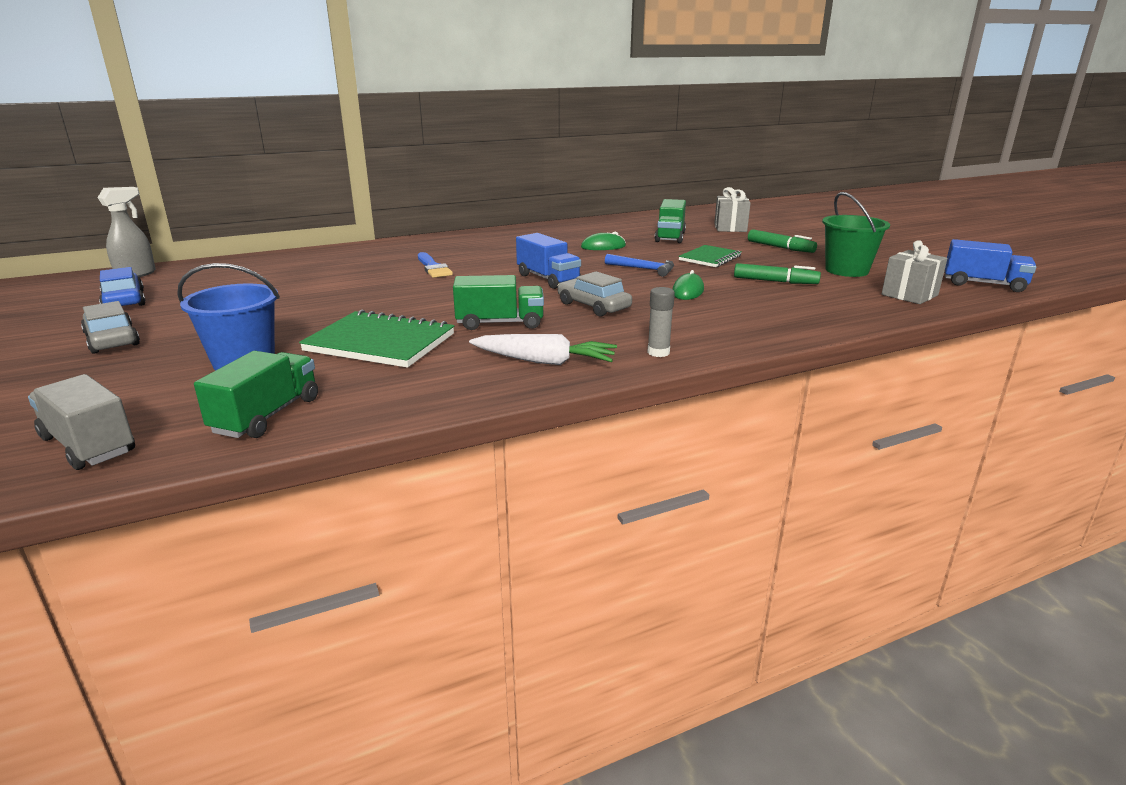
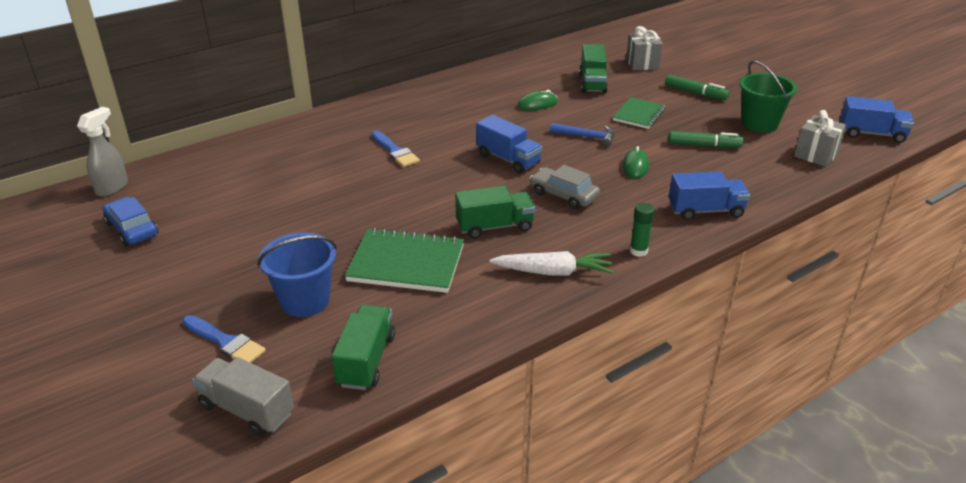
camera: 10 degrees left, 10 degrees up
grey car [81,301,140,354] -> none
grey glue stick [647,287,675,357] -> green glue stick [630,203,655,257]
none -> blue brush [182,315,266,363]
none -> blue truck [669,171,750,220]

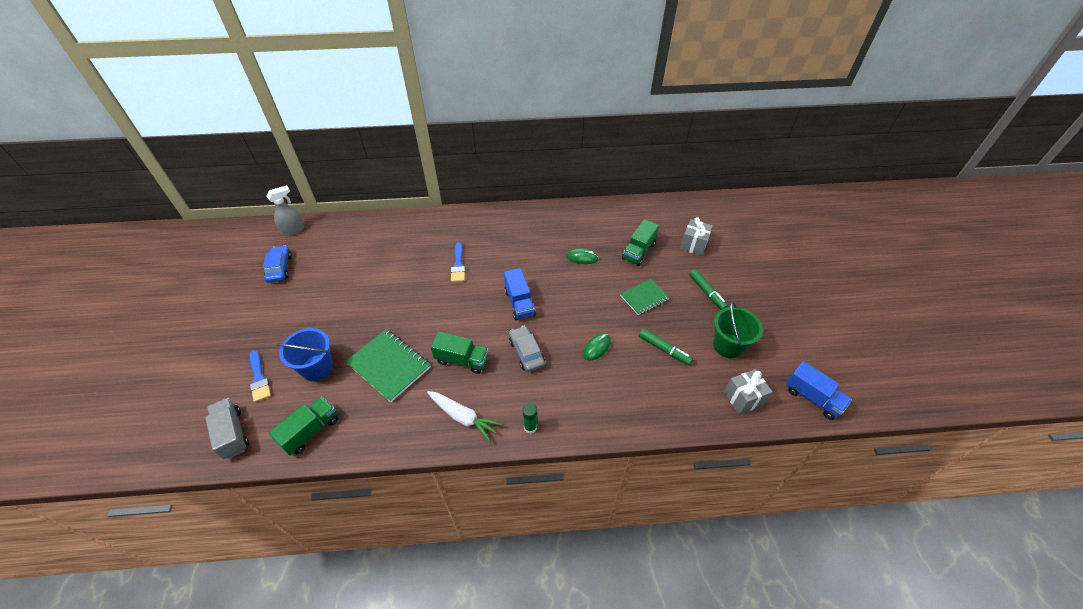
camera: 30 degrees right, 15 degrees up
blue hammer [550,123,614,147] -> none
blue truck [669,171,750,220] -> none

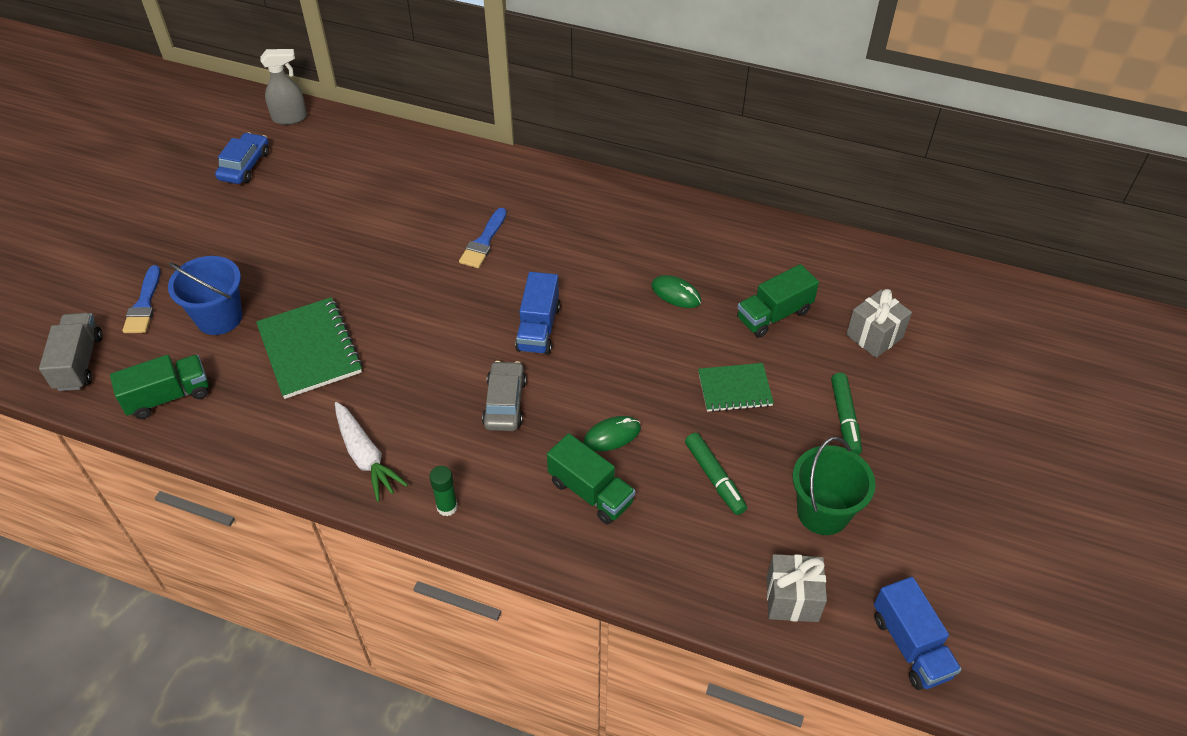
camera: 25 degrees right, 0 degrees up
green truck [430,331,489,374] -> green truck moved to [547,433,635,525]

